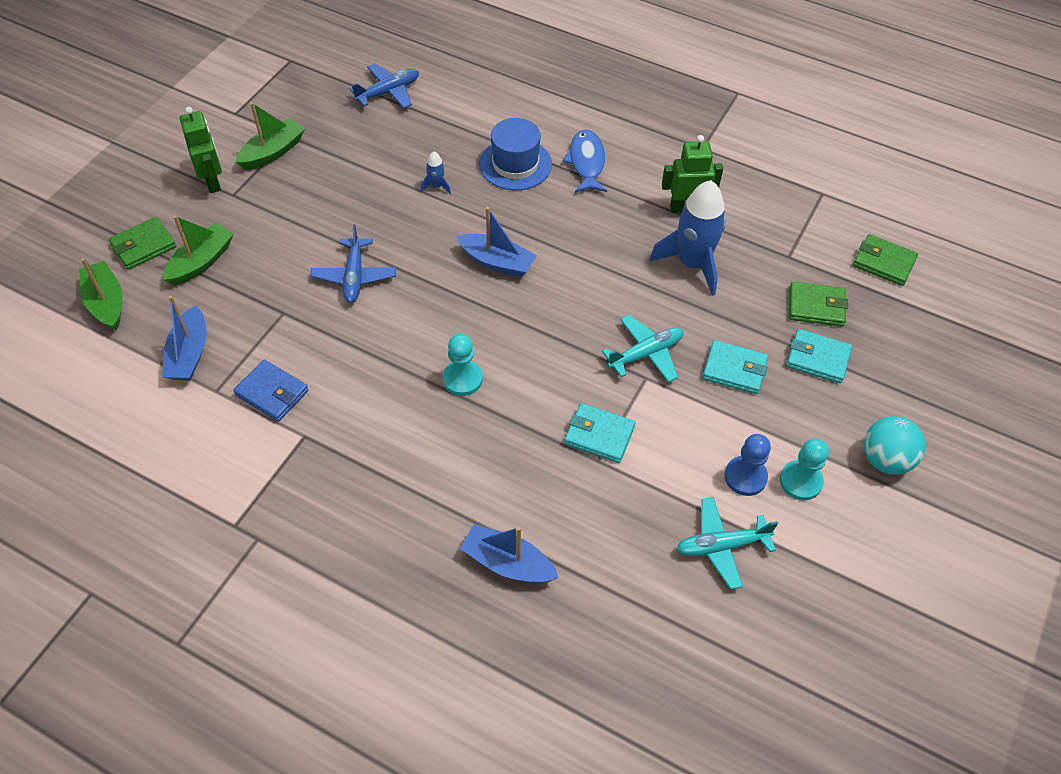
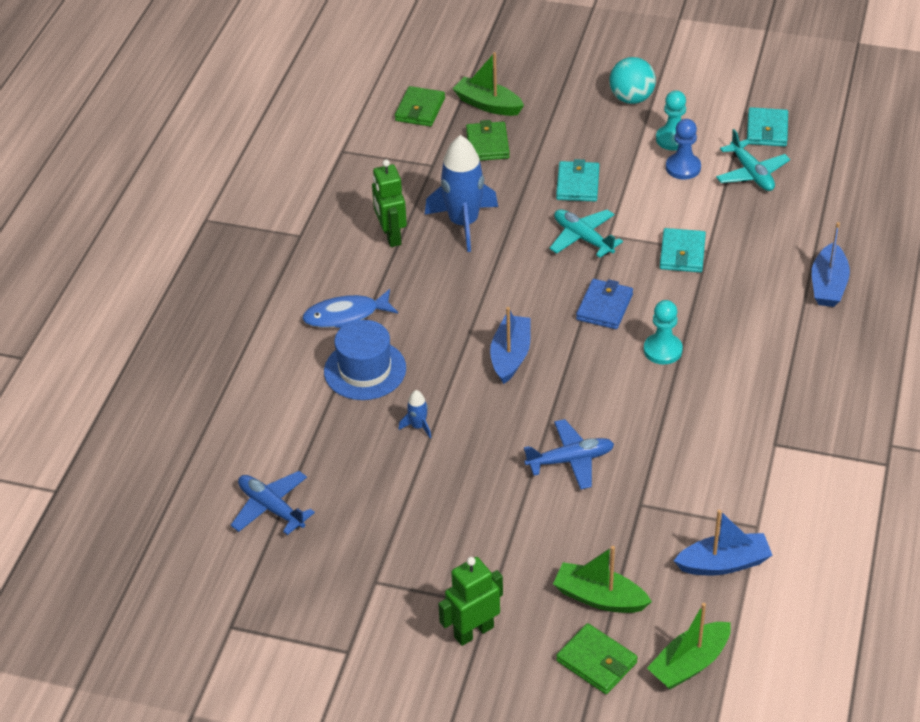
camera: 100 degrees left, 10 degrees down
blue wallet [233,359,308,422] -> blue wallet moved to [576,279,633,329]
green boat [236,102,305,170] -> green boat moved to [453,52,524,116]
turquoise wallet [786,329,852,383] -> turquoise wallet moved to [747,107,788,147]

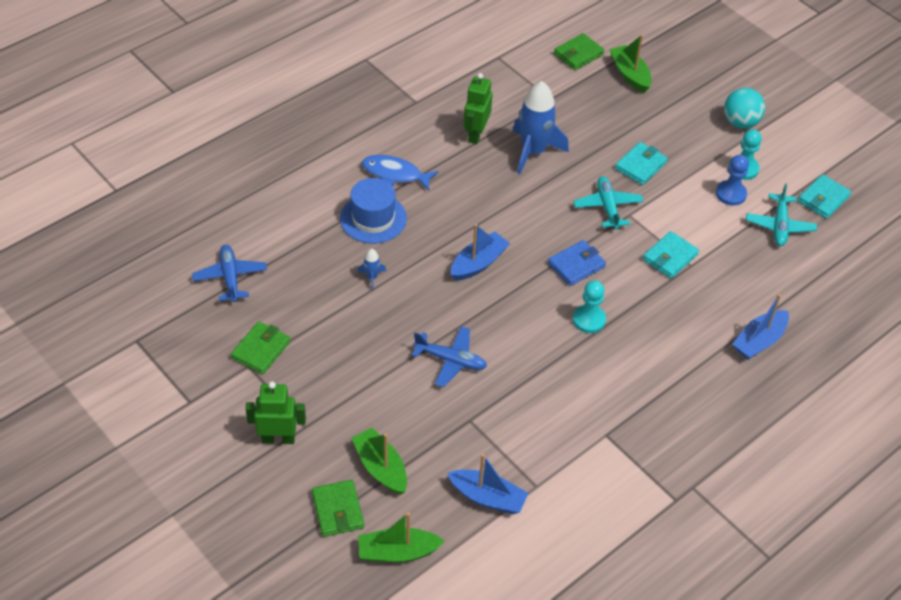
camera: 30 degrees right, 5 degrees up
green wallet [466,120,510,161] -> green wallet moved to [231,321,290,374]

